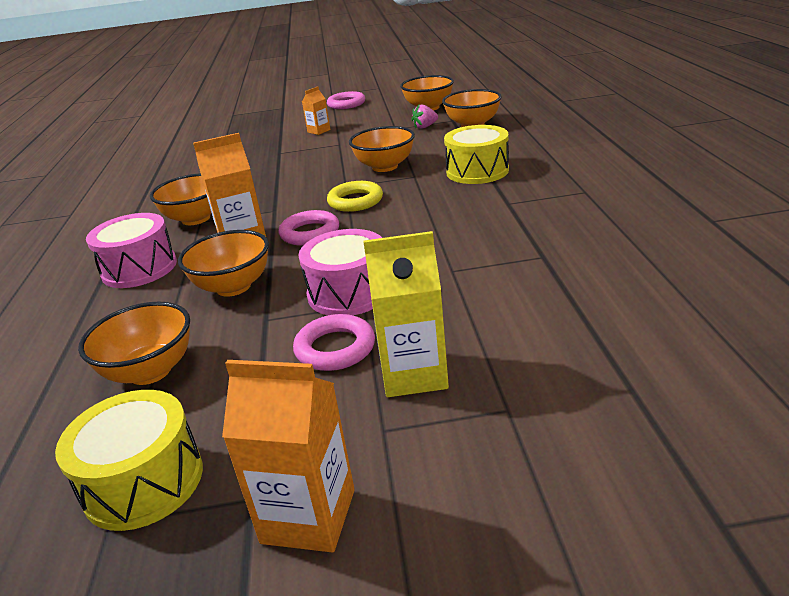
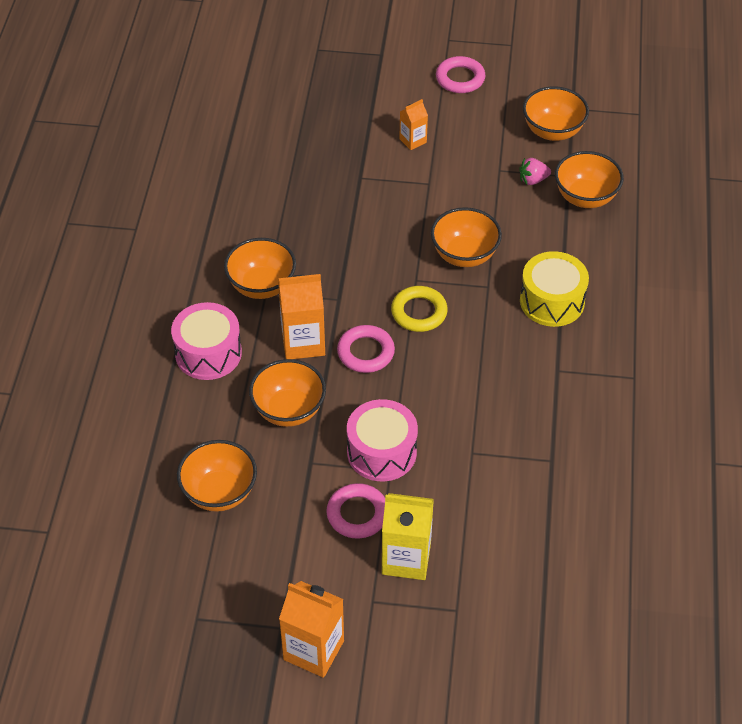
camera: 10 degrees right, 20 degrees up
yellow drum [55,390,203,531] -> none

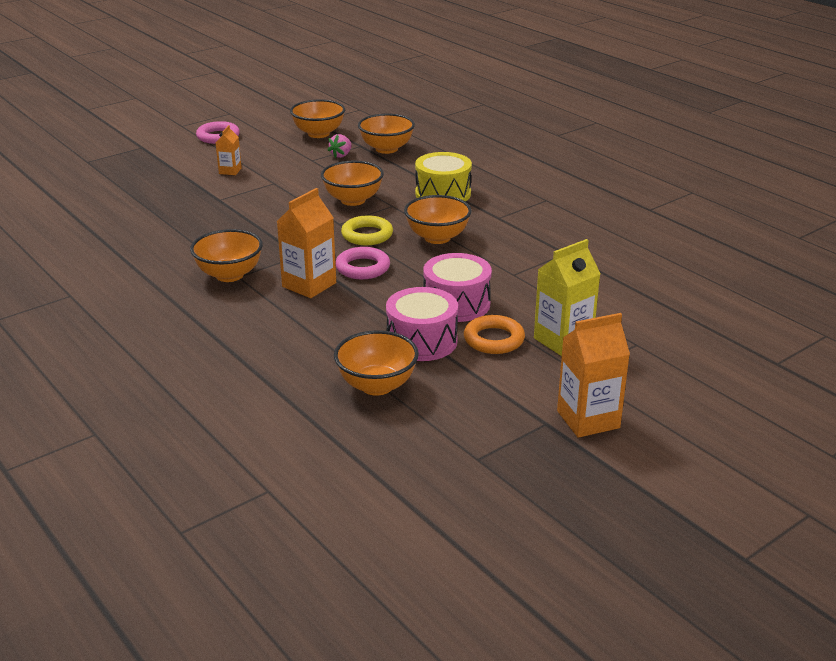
camera: 45 degrees left, 20 degrees down
pink drum [171,302,242,380] -> pink drum moved to [386,287,458,361]
orange bowl [249,359,326,427] -> orange bowl moved to [404,195,472,244]
pink ring [326,483,385,539] -> orange ring [464,315,525,354]

